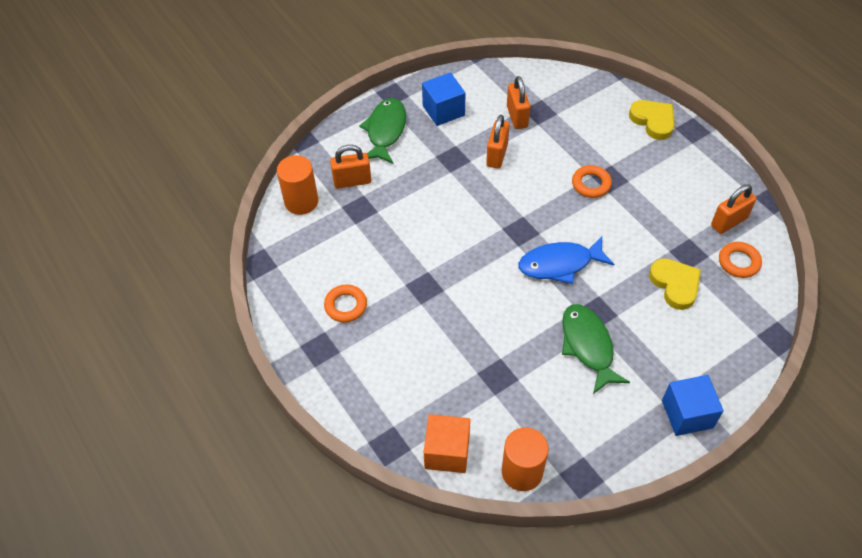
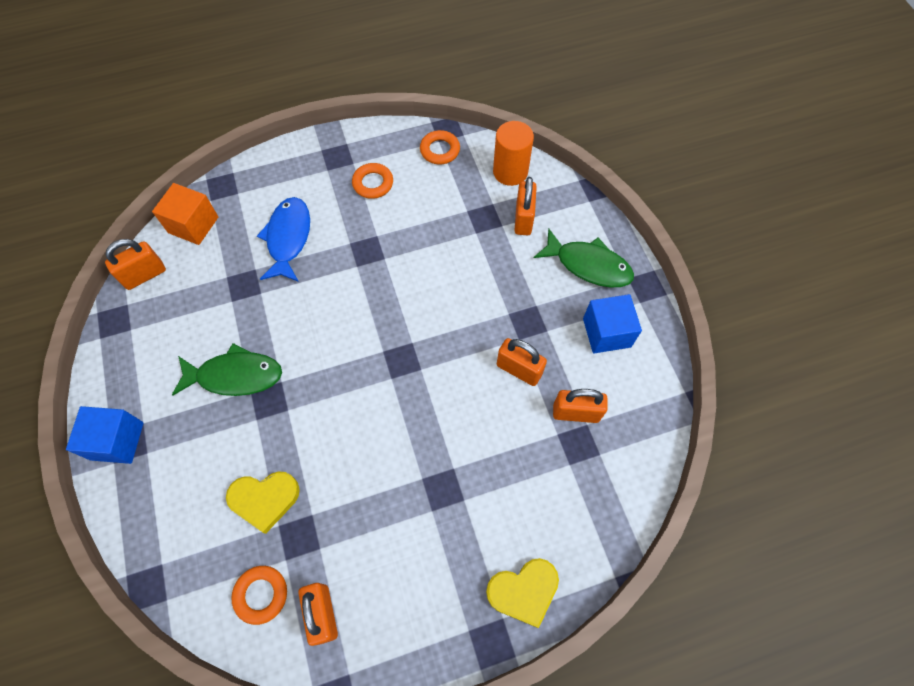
camera: 105 degrees right, 10 degrees up
orange cylinder [502,428,549,491] -> orange padlock [105,239,166,290]
blue fish [519,236,614,284] -> blue fish moved to [257,197,310,282]
orange ring [572,165,612,198] -> orange ring moved to [420,130,460,165]

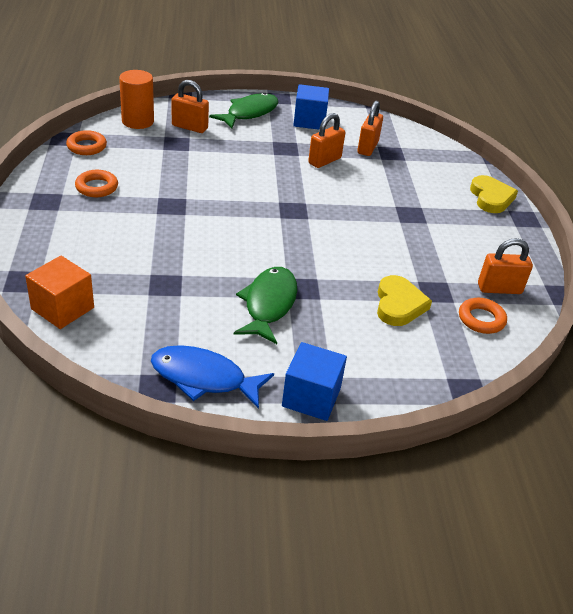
camera: 80 degrees left, 25 degrees down
orange padlock [105,239,166,290] -> none
blue fish [257,197,310,282] -> blue fish moved to [151,345,274,409]

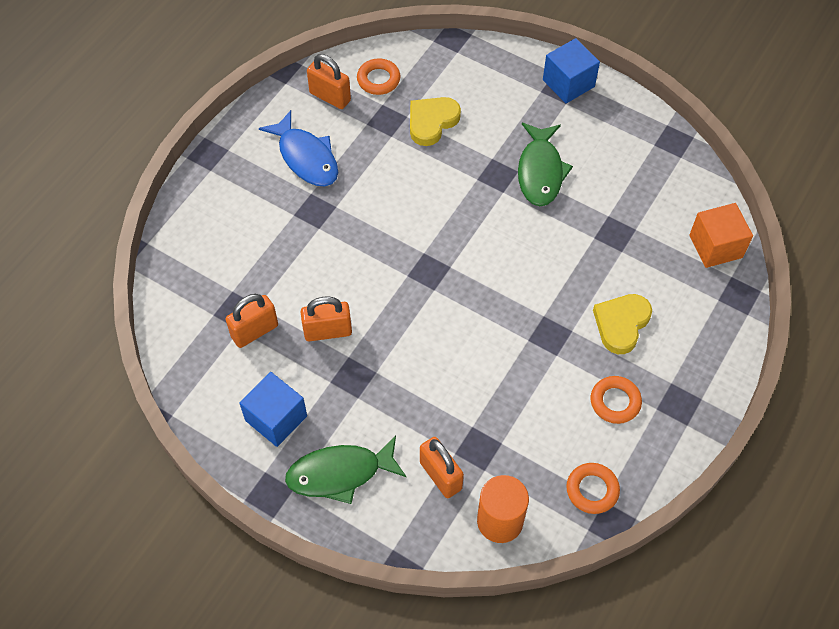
camera: 140 degrees left, 20 degrees up
blue fish [151,345,274,409] -> blue fish moved to [259,110,338,187]
green fish [234,267,297,344] -> green fish turned 45 degrees counterclockwise [518,123,573,206]
yellow heart [470,175,518,213] -> yellow heart moved to [593,294,652,354]

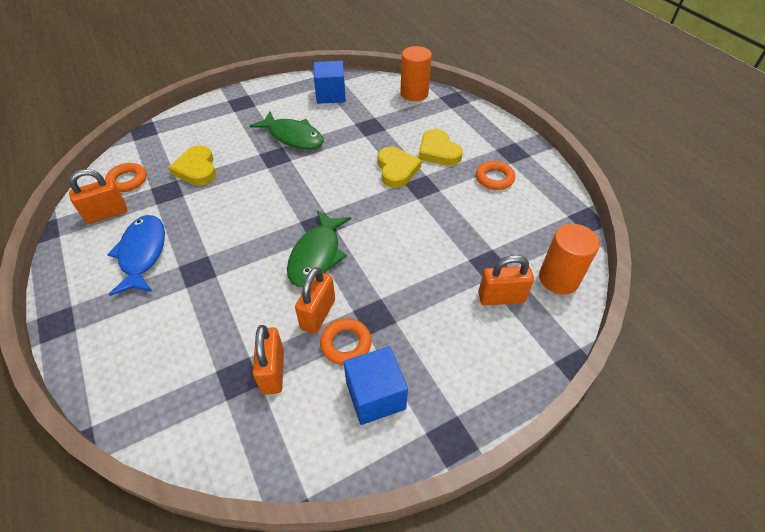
camera: 60 degrees left, 10 degrees down
blue fish [259,110,338,187] -> blue fish turned 90 degrees counterclockwise [107,215,165,296]
green fish [285,435,406,504] -> green fish moved to [287,210,351,287]
blue cube [543,38,600,103] -> blue cube moved to [314,61,346,104]
orange ring [566,463,620,514] -> orange ring moved to [320,318,372,365]
orange cube [689,203,753,268] -> orange cylinder [400,46,432,101]
none -> yellow heart [378,147,422,188]

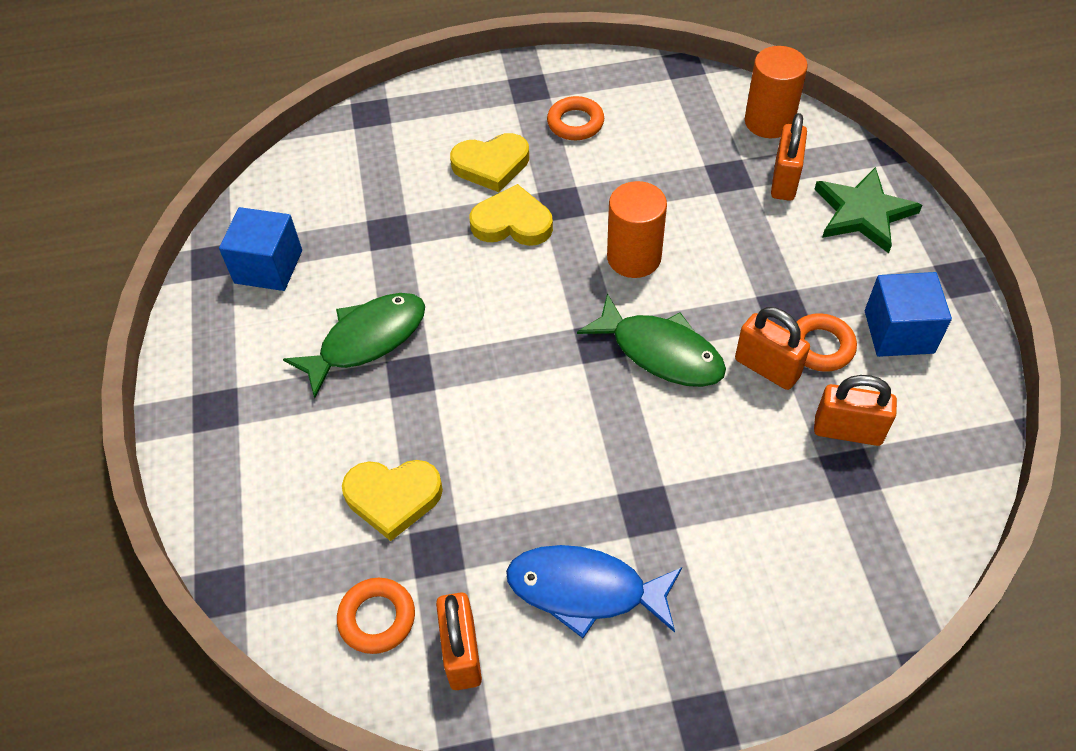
camera: 70 degrees left, 5 degrees up
orange cylinder [400,46,432,101] -> orange cylinder moved to [607,181,667,278]
none -> green star [814,167,922,253]

